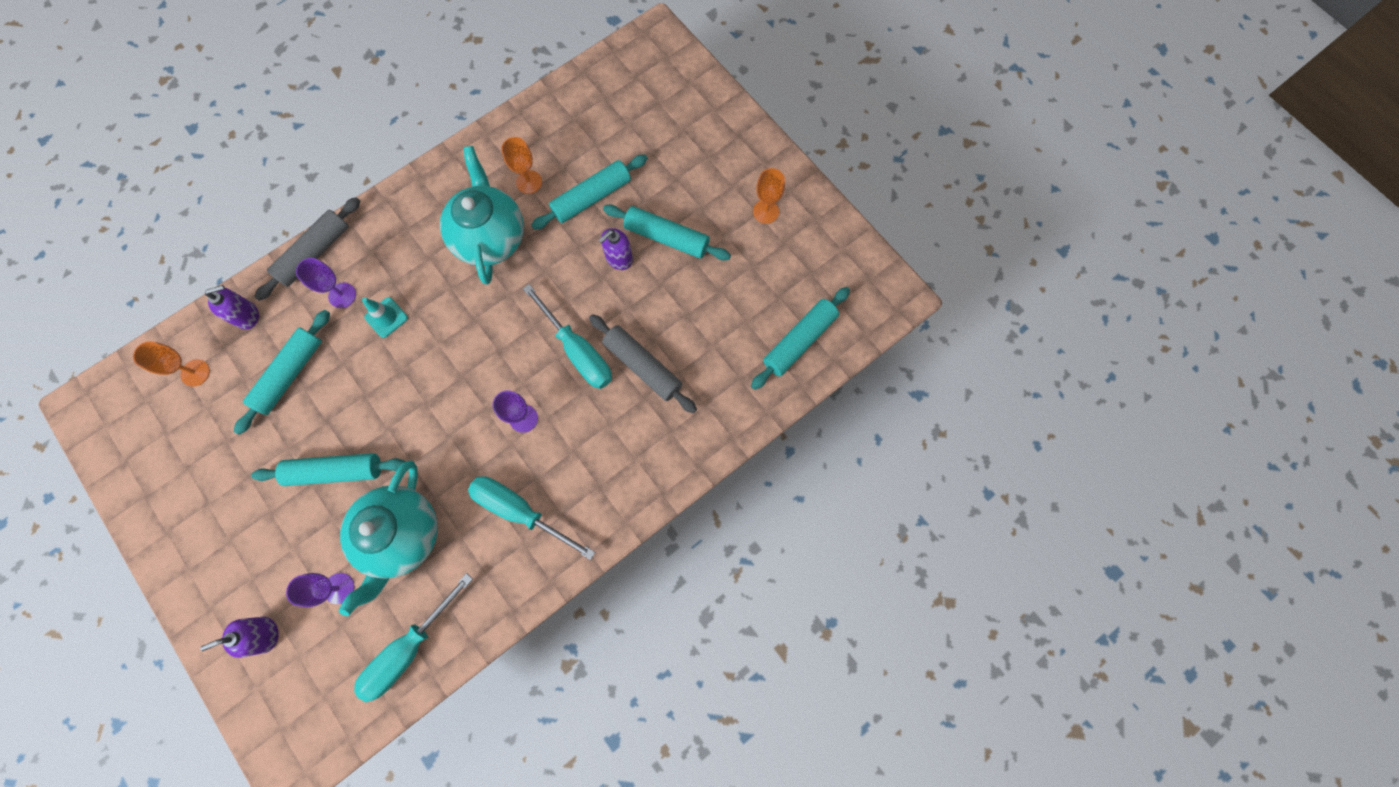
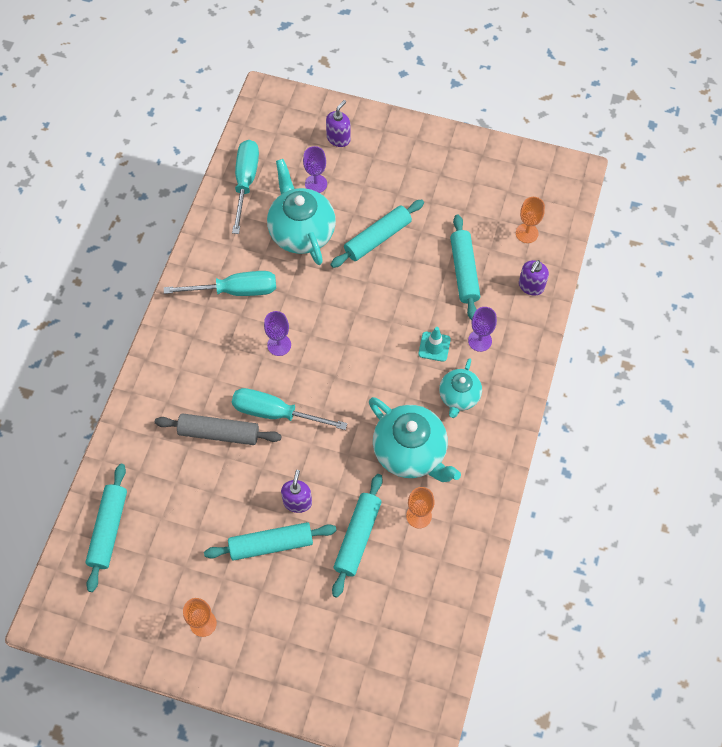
camera: 145 degrees right, 10 degrees down
grey rolling pin [254,197,360,301] -> none
none -> turquoise teapot [439,358,482,418]

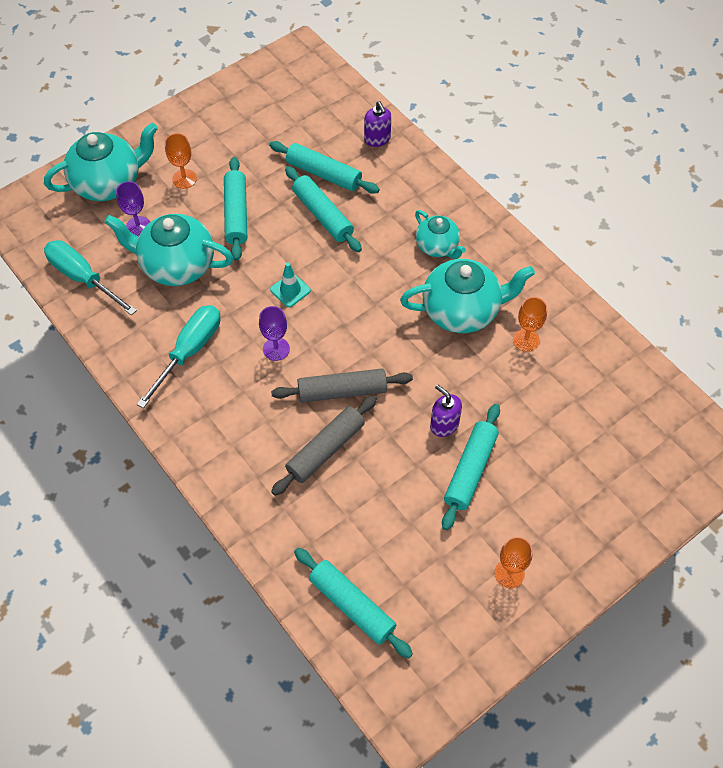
camera: 55 degrees left, 5 degrees down
turquoise screwdriver [232,388,347,430] -> grey rolling pin [271,368,413,403]
purple soap dispenser [326,100,351,147] -> turquoise teapot [44,123,158,201]
turquoise rolling pin [332,474,383,598] -> turquoise rolling pin moved to [285,166,362,252]
turquoise traffic cone [418,327,451,362] -> turquoise traffic cone moved to [270,262,311,307]
purple goblet [468,307,497,352] -> none
orange goblet [516,197,545,243] -> orange goblet moved to [165,133,197,189]

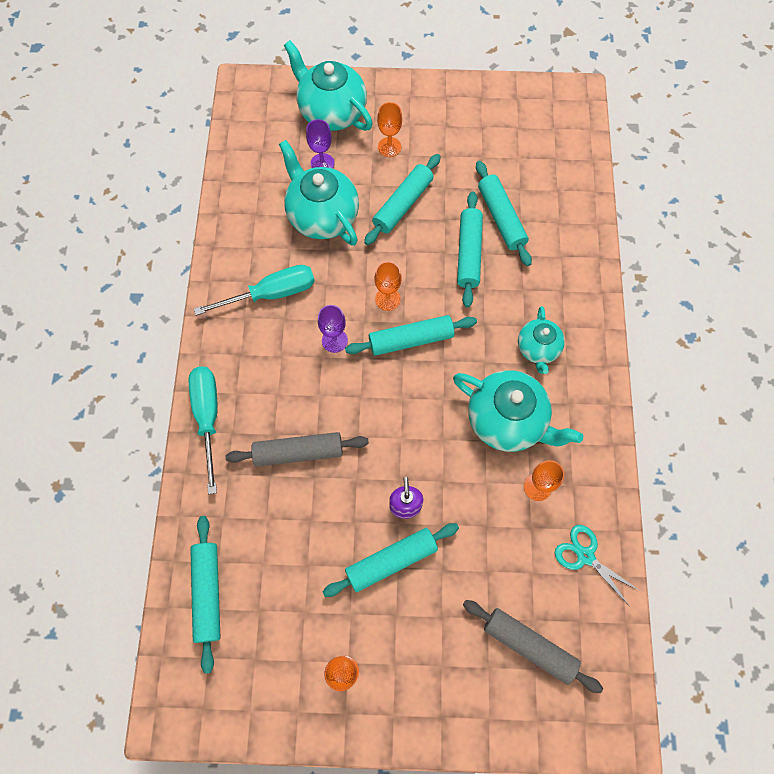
camera: 40 degrees right, 10 degrees up
turquoise teapot [44,123,158,201] -> turquoise teapot turned 150 degrees counterclockwise [284,40,373,131]
turquoise screwdriver [44,240,137,316] -> turquoise screwdriver moved to [189,366,218,494]
turquoise traffic cone [270,262,311,307] -> orange goblet [374,261,402,311]
grey rolling pin [271,368,413,403] -> grey rolling pin moved to [463,600,603,693]
purple soap dispenser [364,101,391,147] -> none
none -> turquoise rolling pin [345,315,477,356]
none -> turquoise scissors [555,525,640,604]

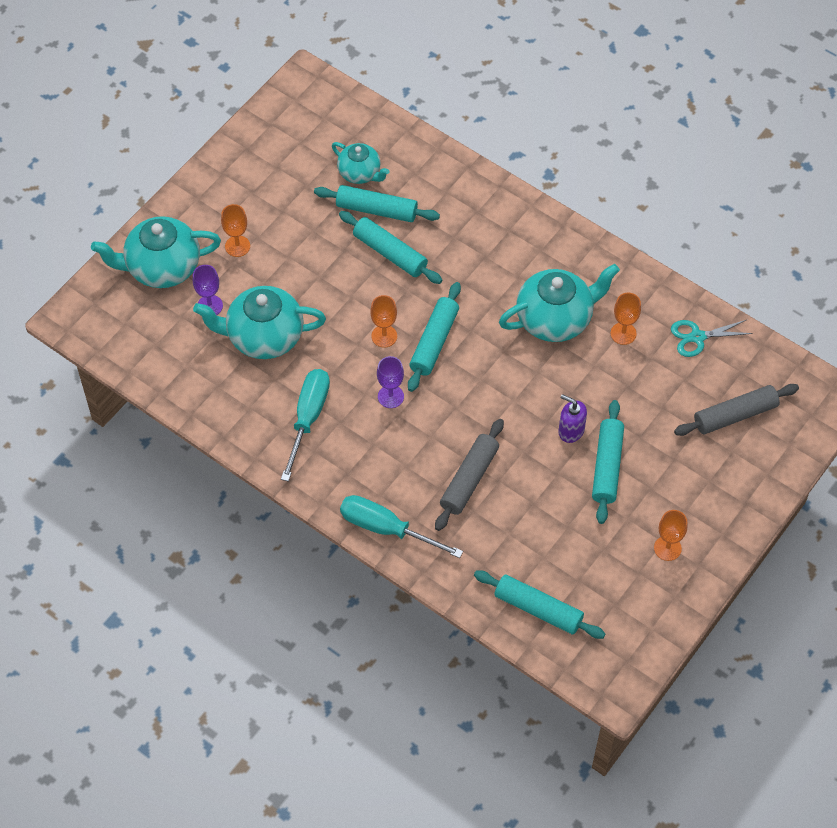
camera: 55 degrees left, 10 degrees down
turquoise rolling pin [364,154,441,245] -> none
turquoise teapot [518,306,565,374] -> turquoise teapot moved to [332,142,390,184]

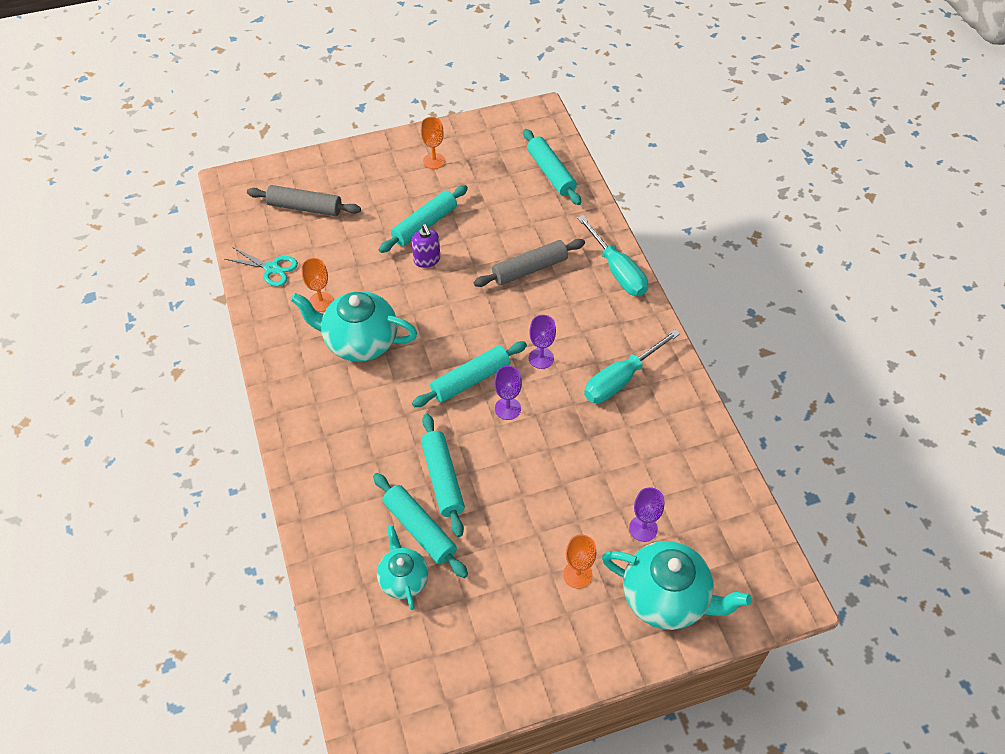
camera: 145 degrees left, 5 degrees down
turquoise teapot [193,286,326,359] -> none
orange goblet [370,295,397,348] -> purple goblet [494,366,522,420]

